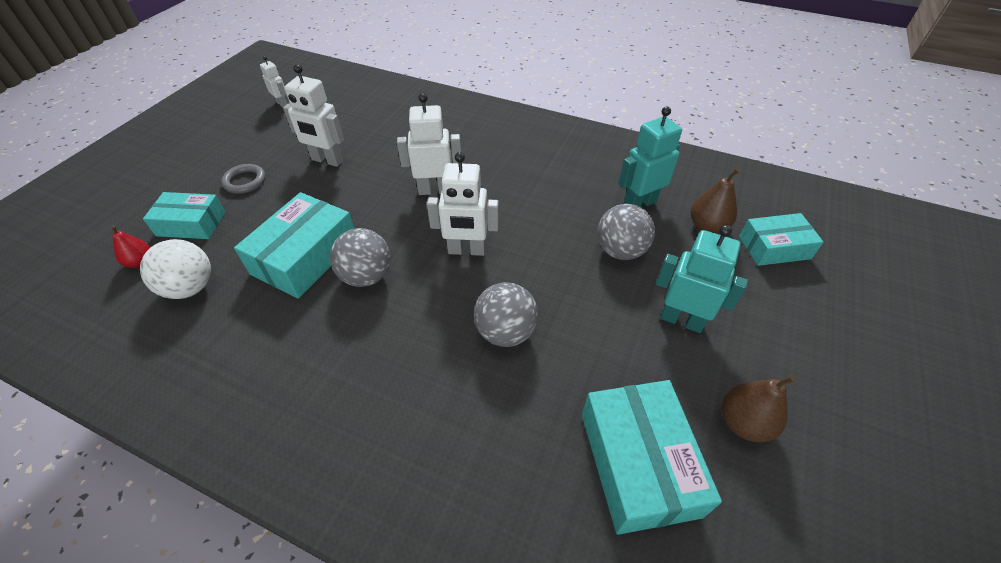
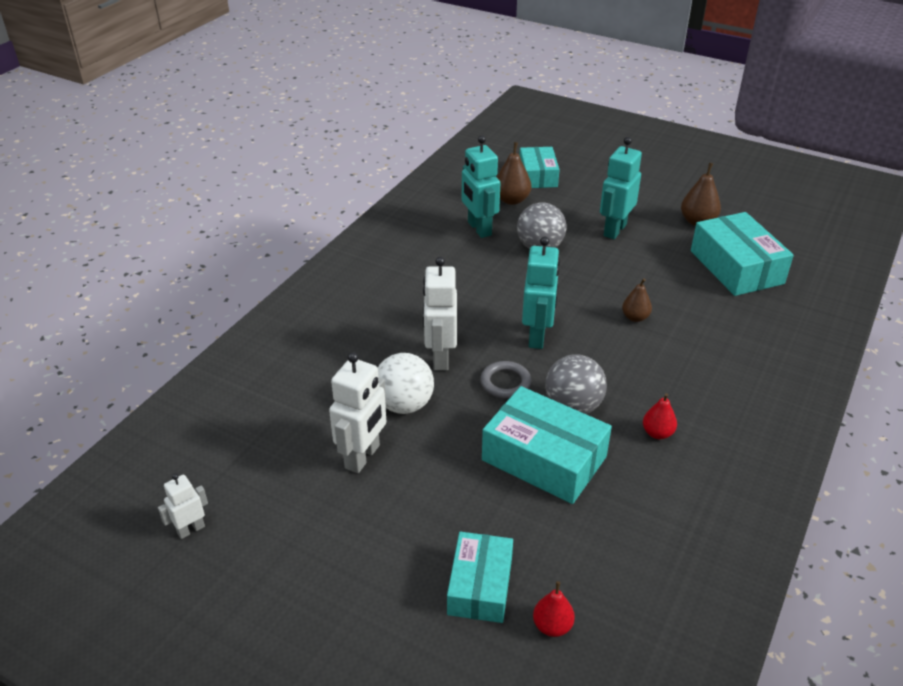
camera: 85 degrees left, 10 degrees down
white ball [140,239,211,299] -> white ball moved to [378,353,434,414]
grey ring [221,164,266,194] -> grey ring moved to [480,361,531,399]
white robot [427,152,499,256] -> turquoise robot [522,236,560,349]
grey ball [474,282,538,347] -> brown pear [622,278,652,322]
turquoise box [582,380,722,535] -> turquoise box turned 75 degrees clockwise [691,212,794,296]
none -> red pear [643,393,677,439]

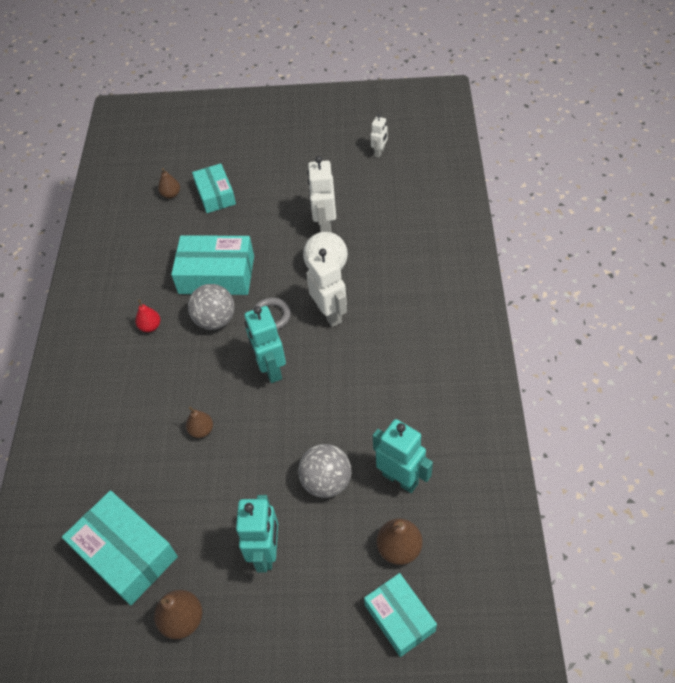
camera: 155 degrees right, 15 degrees up
red pear [533,581,575,637] -> brown pear [158,168,180,199]

